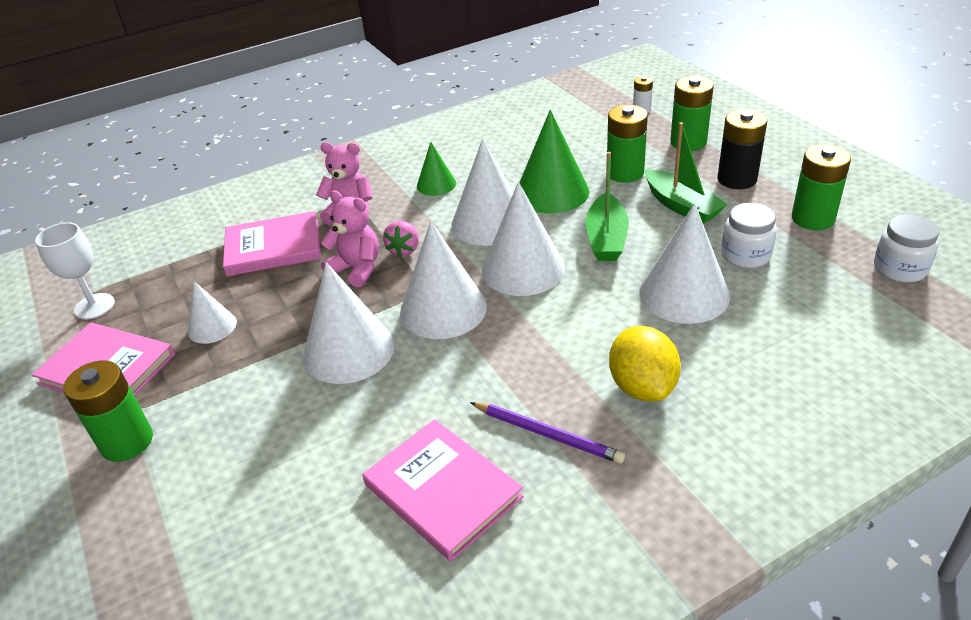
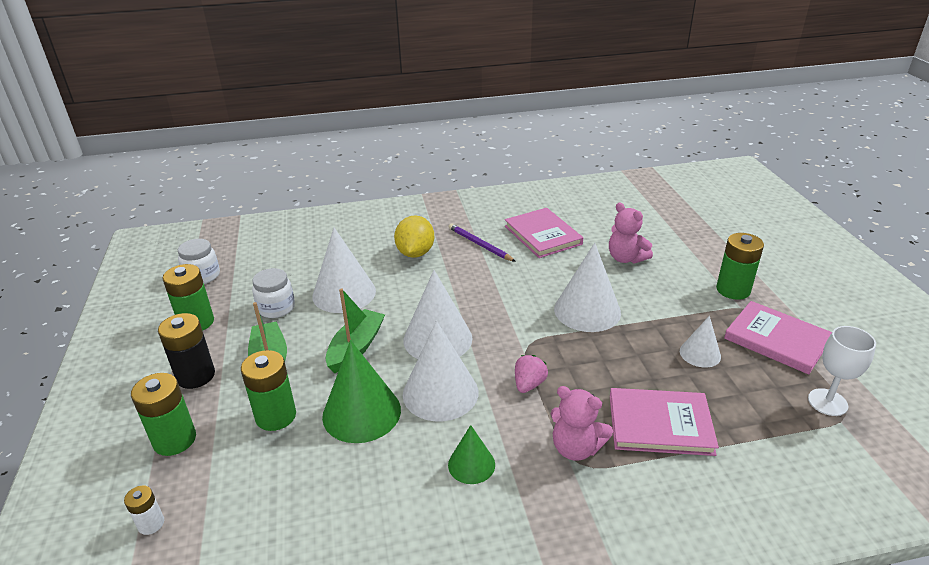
camera: 165 degrees left, 5 degrees down
pink teddy bear [321,191,379,287] -> pink teddy bear moved to [609,202,653,264]
white cone [400,221,487,339] -> none

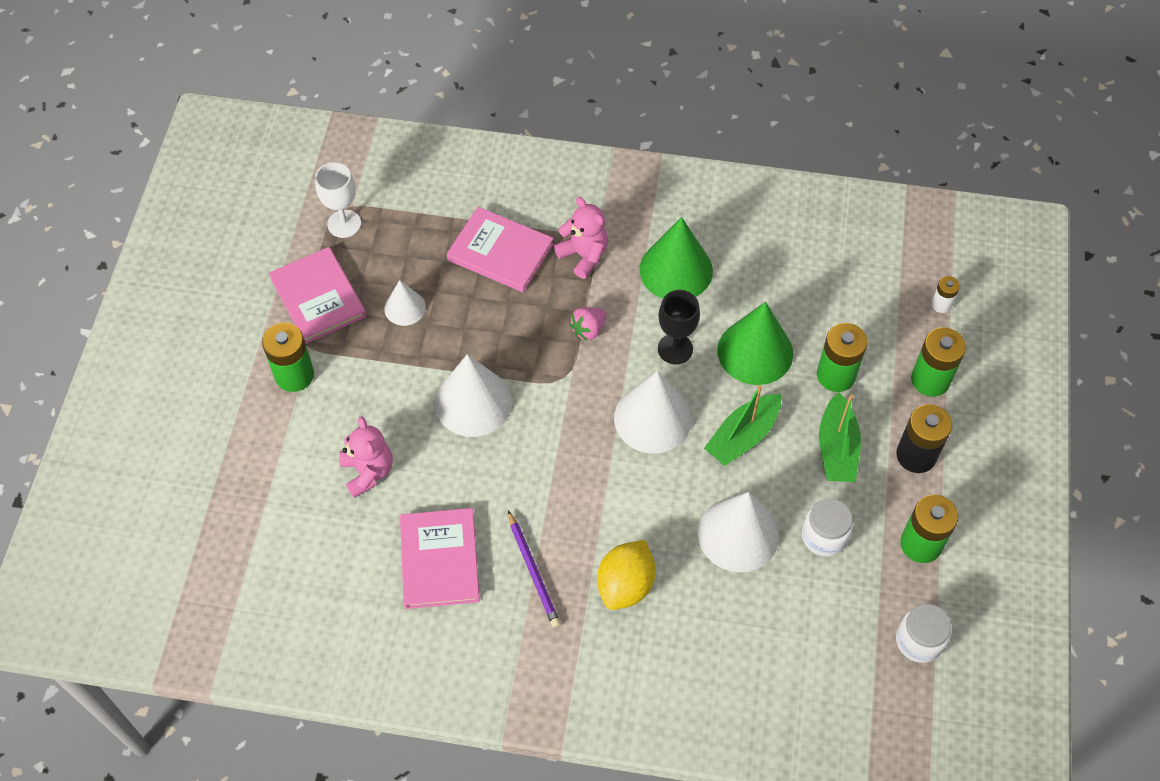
camera: 160 degrees left, 25 degrees up
white cone [403,321,478,421] -> black goblet [658,290,700,364]
green cone [448,425,495,484] -> green cone [640,217,713,299], size x1.80

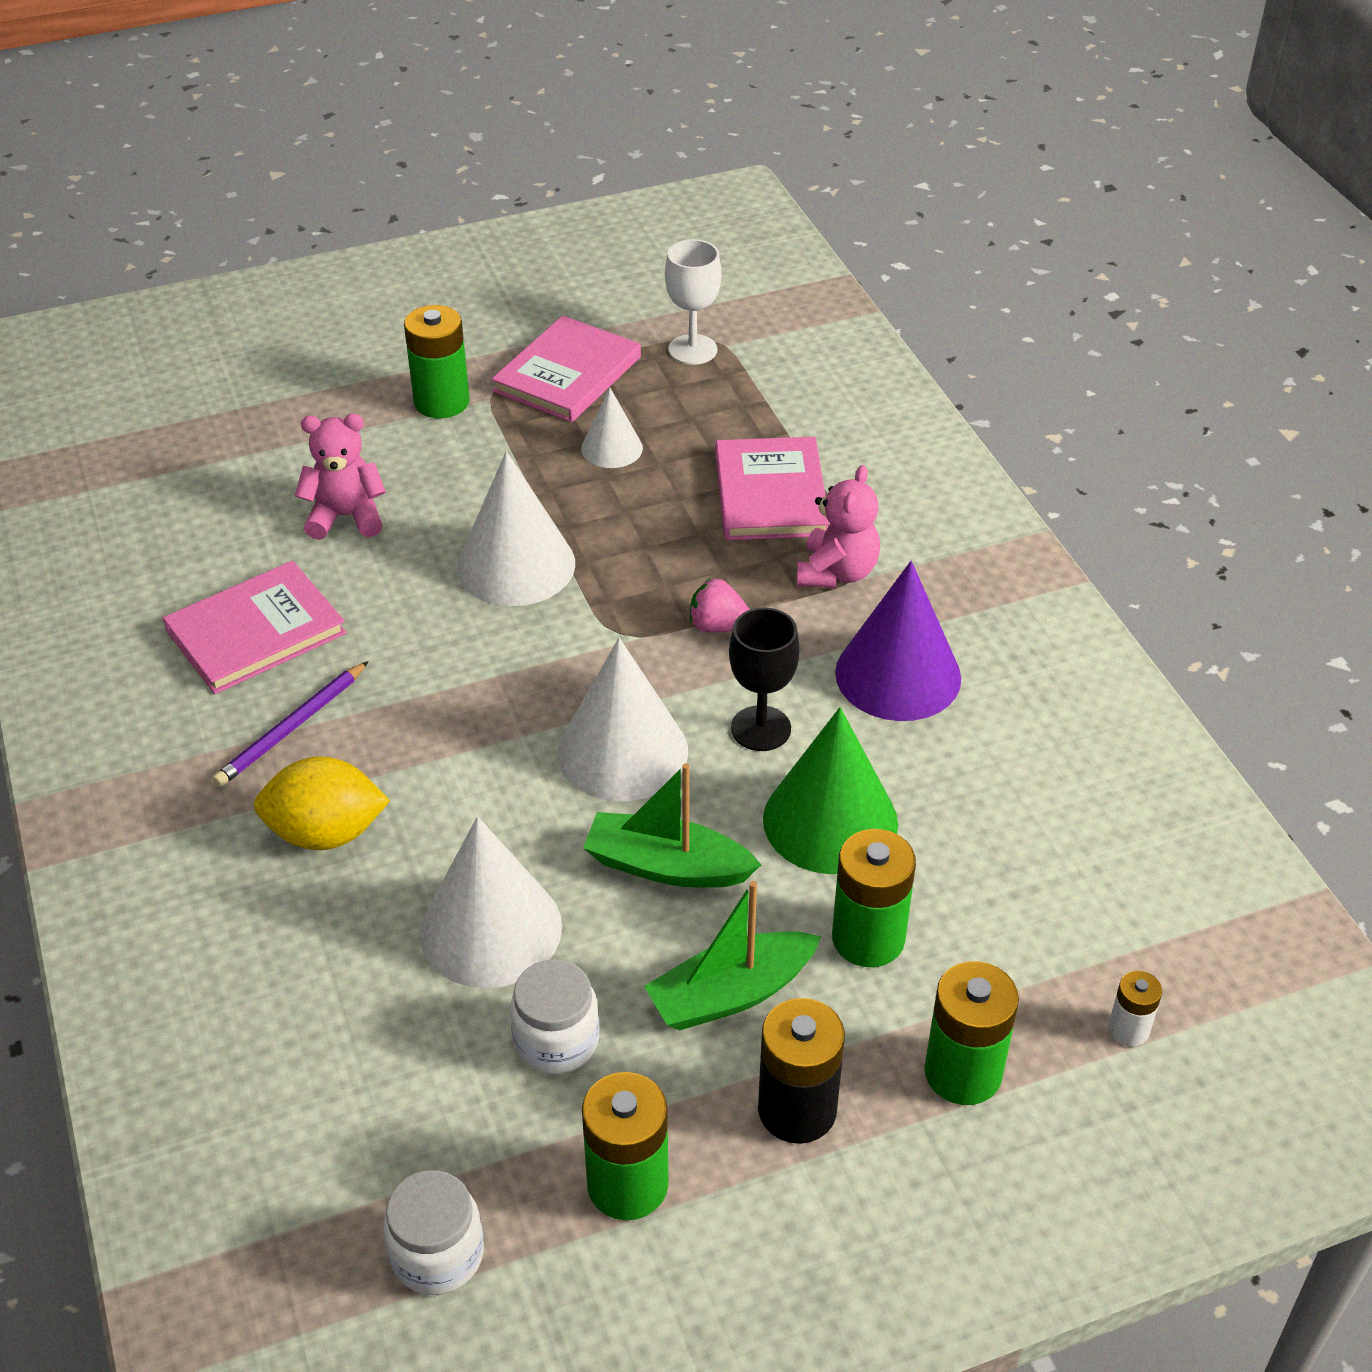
camera: 60 degrees right, 15 degrees down
pink teddy bear [339,416,393,498] -> pink teddy bear turned 135 degrees counterclockwise [295,414,386,540]
green cone [640,217,713,299] -> purple cone [835,561,961,721]

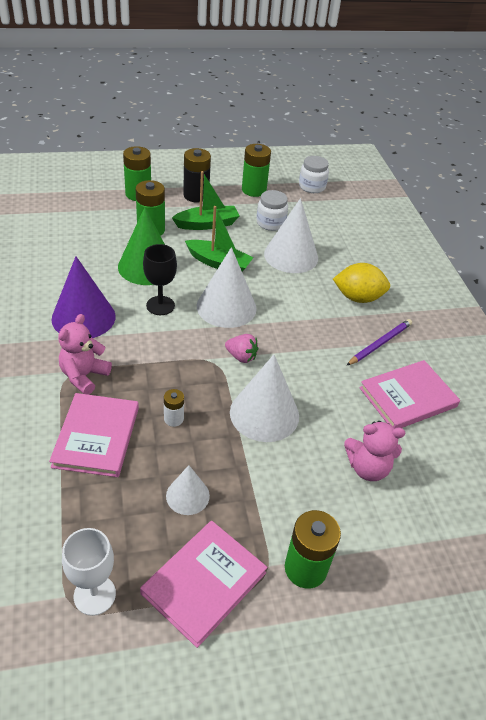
camera: 175 degrees left, 0 degrees up
pink strawberry [690,578,750,632] -> pink strawberry moved to [225,334,258,363]
white battery [1108,971,1162,1047] -> white battery moved to [164,389,184,427]

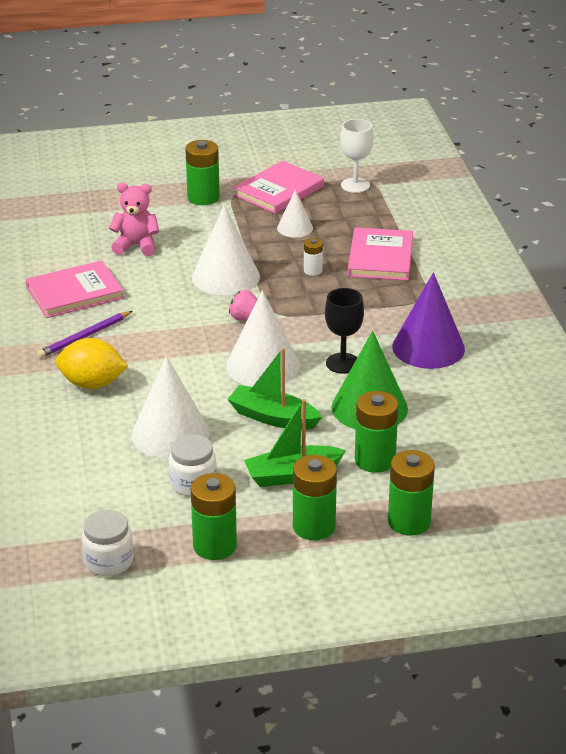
camera: 175 degrees left, 10 degrees down
pink teddy bear [58,314,112,395] -> none
black battery [183,148,211,203] -> green battery [293,455,337,540]

